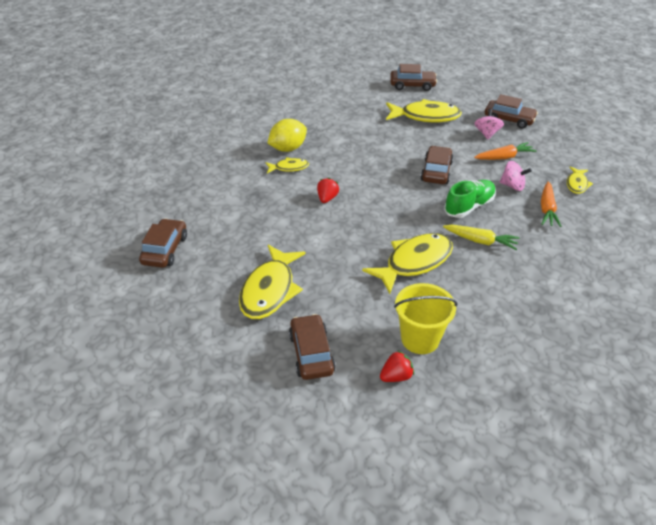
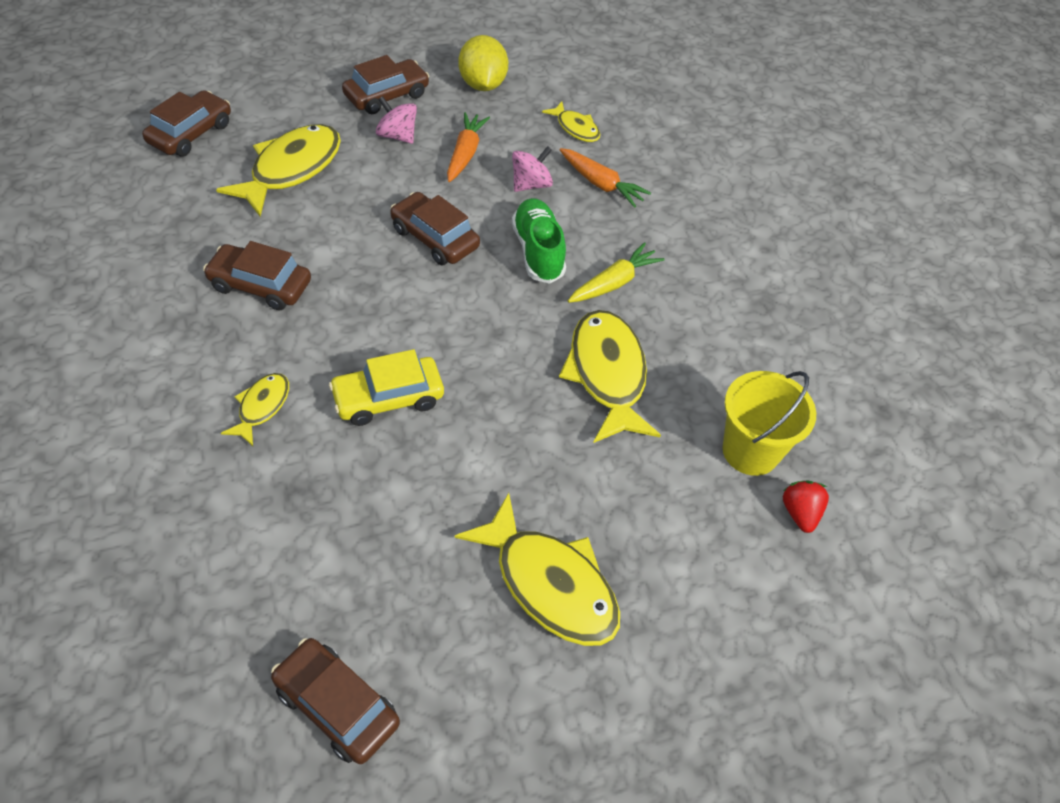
camera: 65 degrees left, 10 degrees up
yellow lemon [268,119,307,152] -> yellow lemon moved to [459,35,508,91]
brown car [289,314,336,380] -> brown car moved to [203,241,311,311]
red strawberry [317,178,339,203] -> yellow car [329,349,444,426]

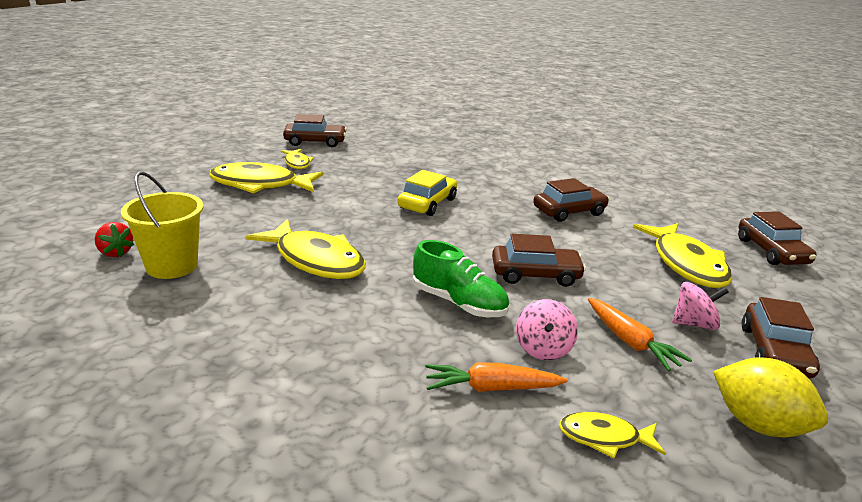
camera: 140 degrees right, 25 degrees down
yellow fish [221,373,289,446] -> yellow fish moved to [281,149,314,169]
yellow carrot [568,242,665,303] -> none

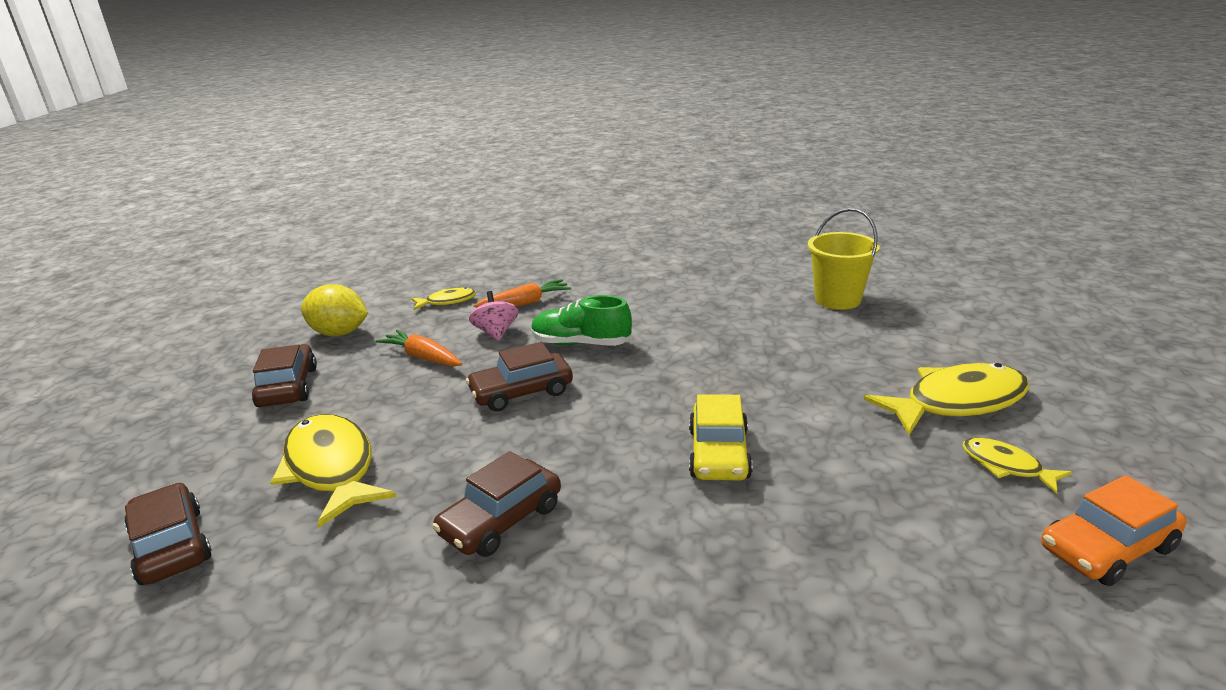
camera: 160 degrees right, 0 degrees up
red strawberry [95,222,134,257] -> none
yellow fish [246,219,366,279] -> none
brown car [283,114,347,147] -> orange car [1041,475,1186,586]
pink spinning top [672,282,729,330] -> none

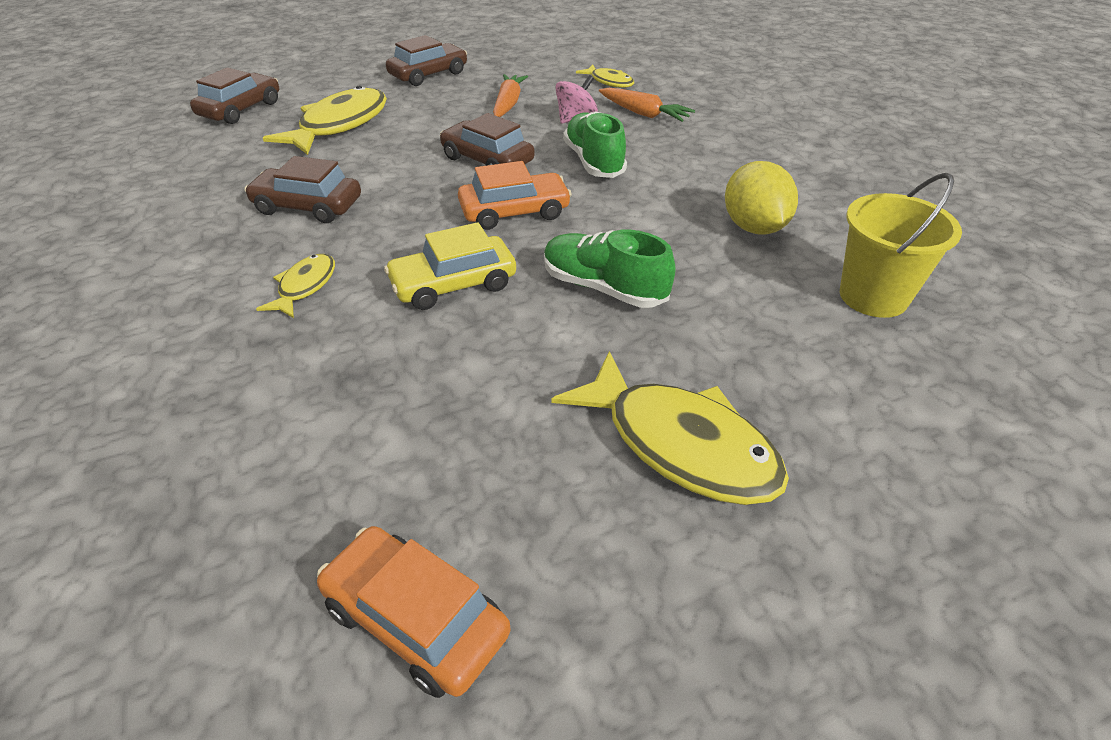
camera: 60 degrees right, 15 degrees up
yellow lemon [301,284,368,336] -> yellow lemon moved to [725,161,798,234]
yellow fish [962,437,1072,494] -> yellow fish moved to [256,254,335,318]
none -> orange car [458,161,572,230]
none -> green shoe [544,230,676,308]

